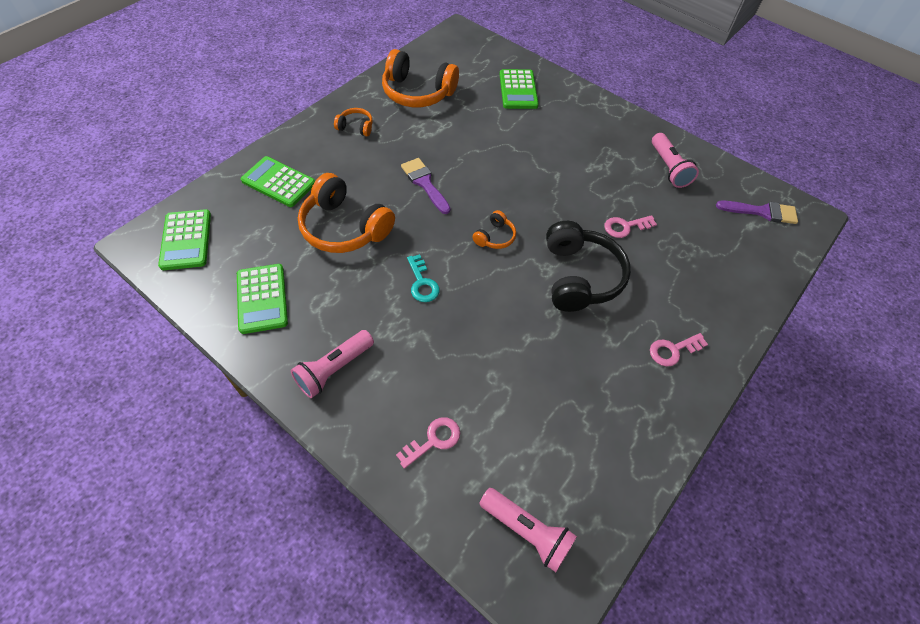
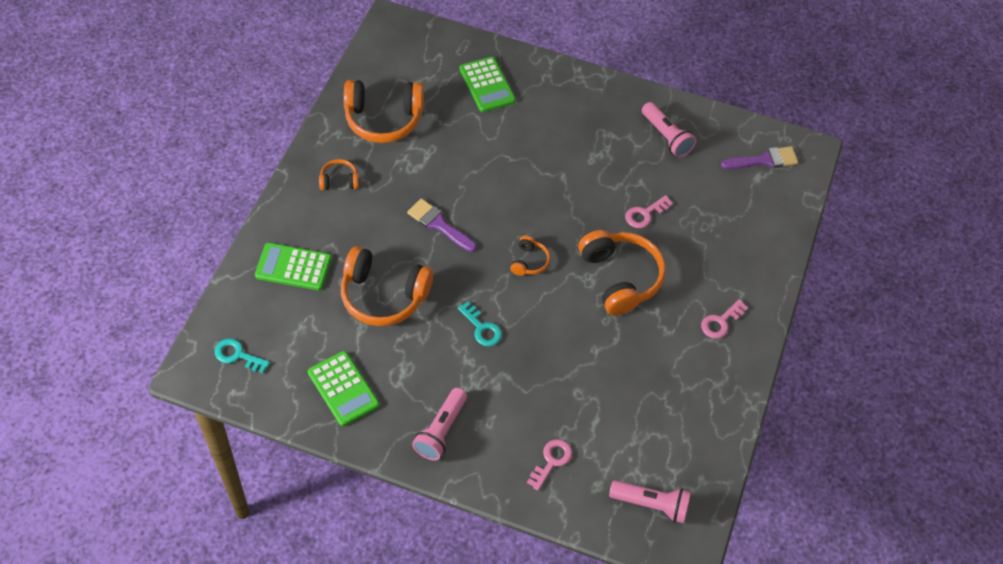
camera: 20 degrees left, 0 degrees up
green calculator [158,209,211,270] -> turquoise key [215,338,270,373]
black headphones [546,221,631,312] -> orange headphones [578,230,666,316]

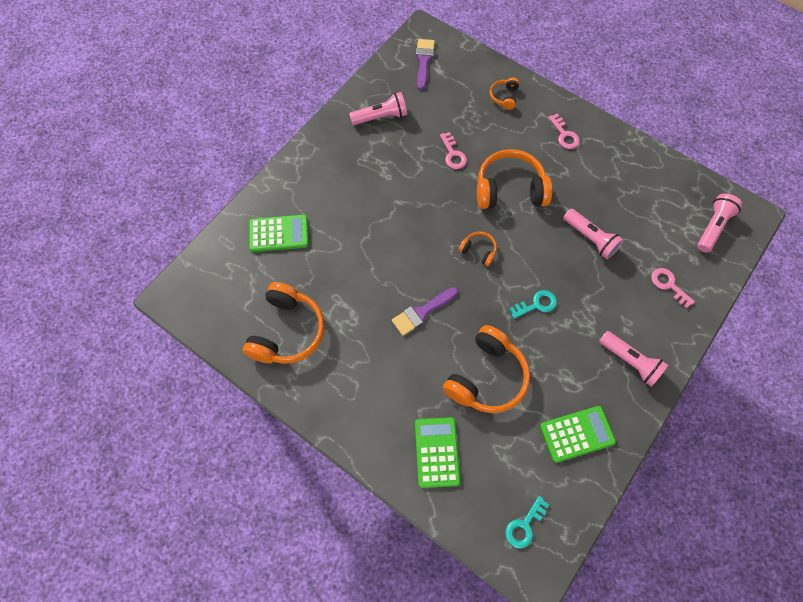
camera: 70 degrees left, 10 degrees up
green calculator [255,243,332,291] -> green calculator turned 150 degrees clockwise [415,417,460,488]
orange headphones [319,159,359,190] -> orange headphones moved to [490,77,519,110]
none -> pink flashlight [563,209,624,259]

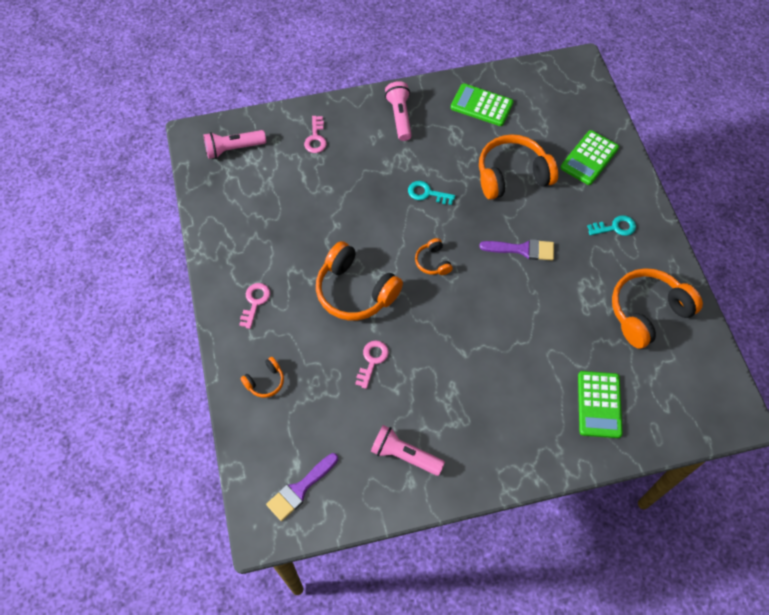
camera: 140 degrees left, 5 degrees down
green calculator [249,214,309,252] -> green calculator turned 120 degrees counterclockwise [578,371,623,438]
turquoise key [505,496,549,549] -> turquoise key moved to [587,215,636,236]
pink flashlight [563,209,624,259] -> none

